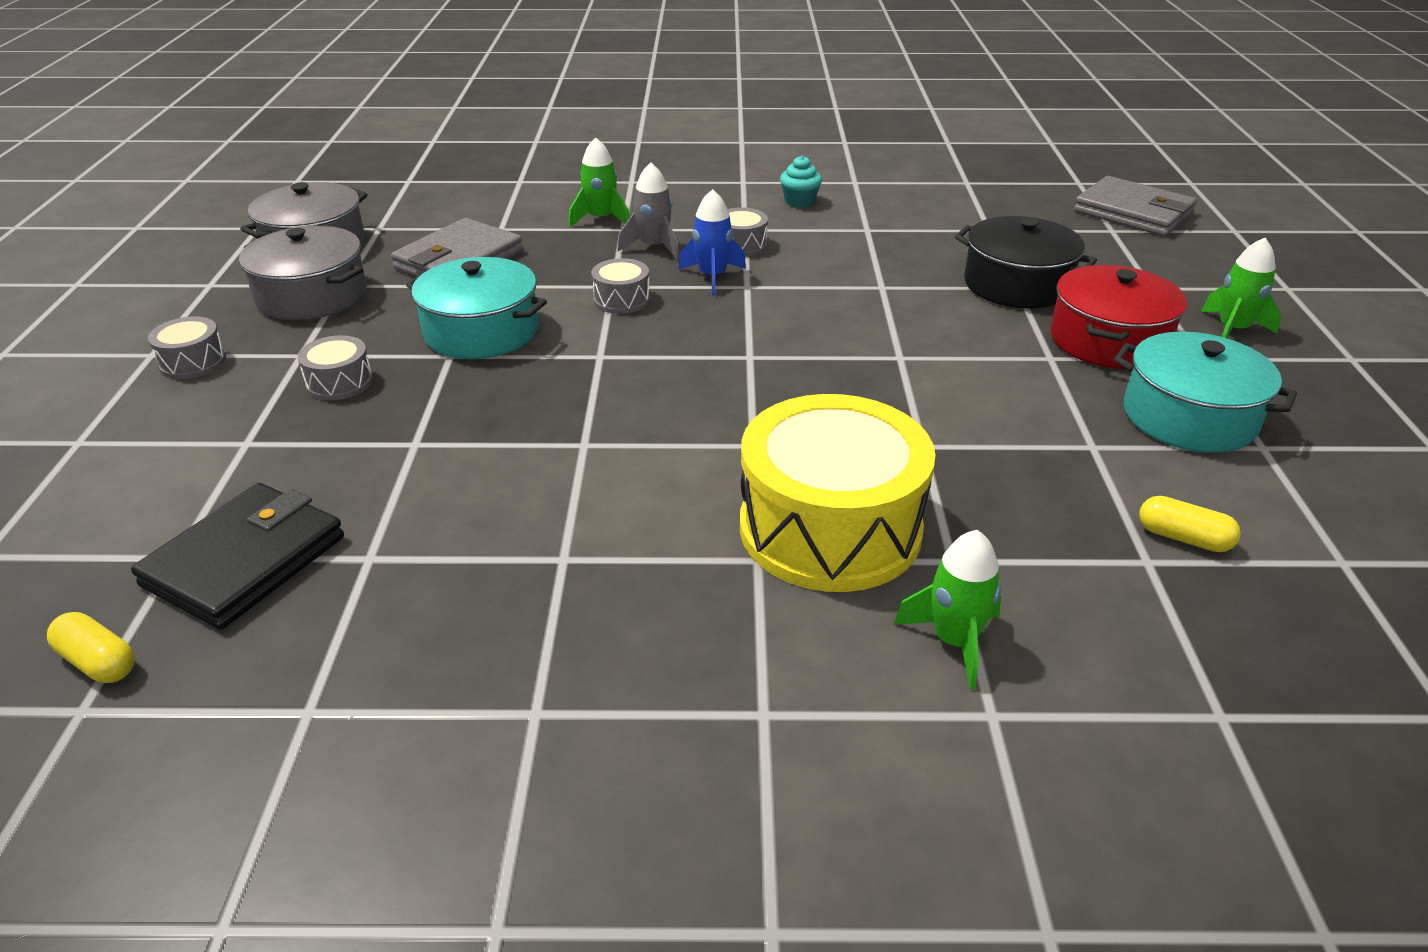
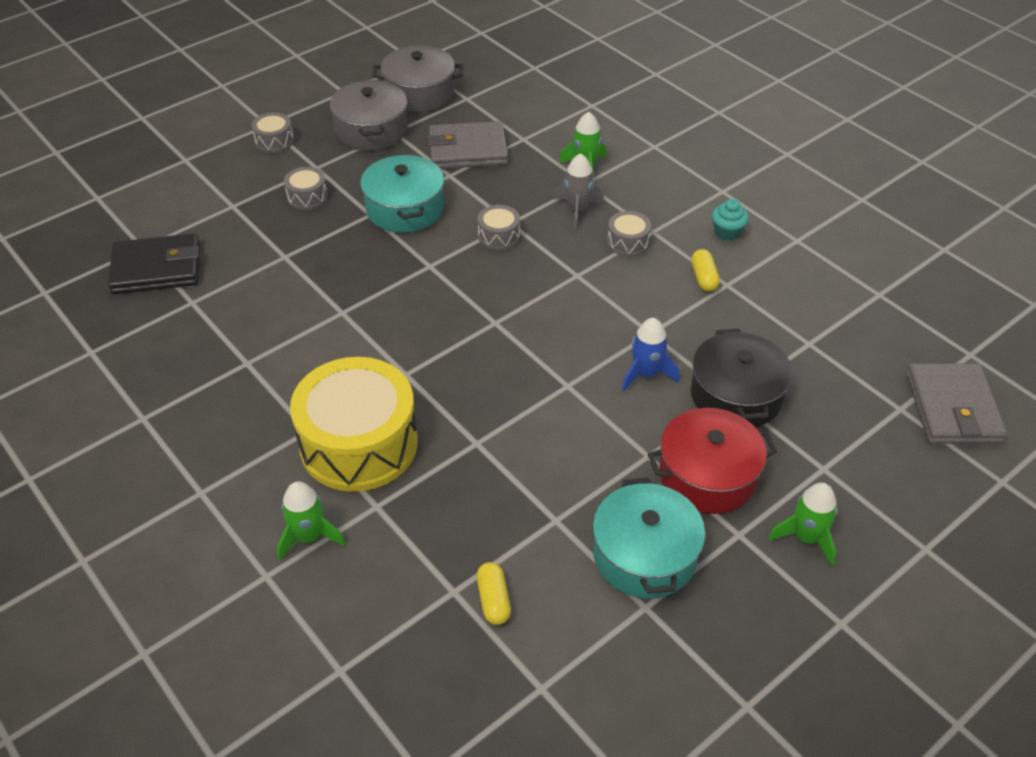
camera: 50 degrees right, 10 degrees up
yellow capsule [47,612,135,683] -> yellow capsule moved to [691,249,720,291]
blue rocket [678,189,746,296] -> blue rocket moved to [622,318,680,391]

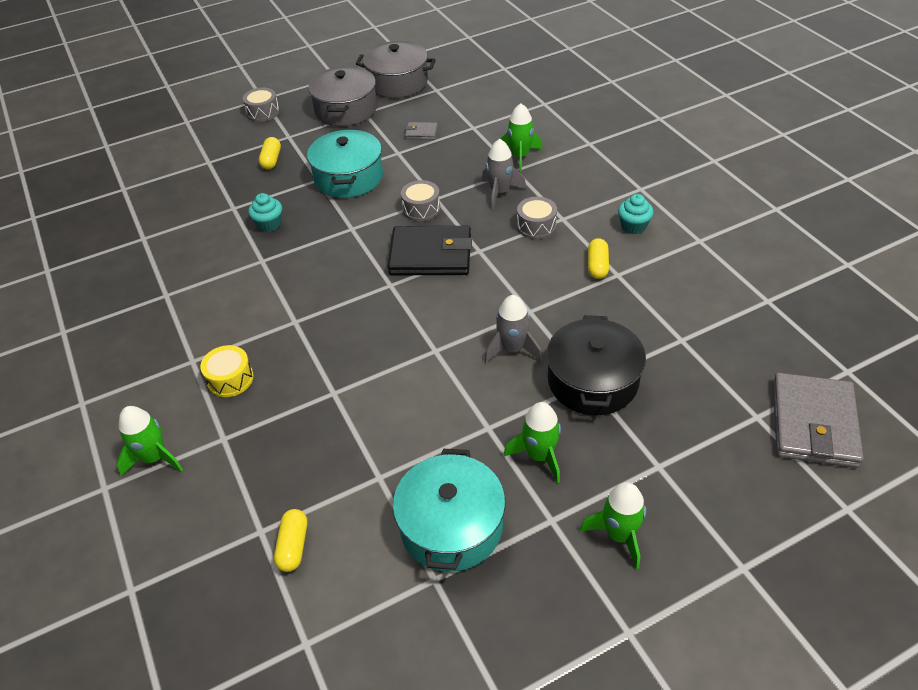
camera: 15 degrees right, 0 degrees up
black wallet [108,233,200,294] -> black wallet moved to [388,226,472,275]
grey drum [284,167,328,210] -> yellow capsule [259,137,281,169]
yellow drum [290,357,418,492] -> yellow drum [200,345,254,397], size x0.43
grey wallet [427,121,508,169] -> grey wallet [405,122,438,140], size x0.45
blue rocket [622,318,680,391] -> grey rocket [484,295,542,363]
red pot [648,408,777,514] -> green rocket [504,402,561,483]
none -> turquoise cupcake [248,193,282,232]

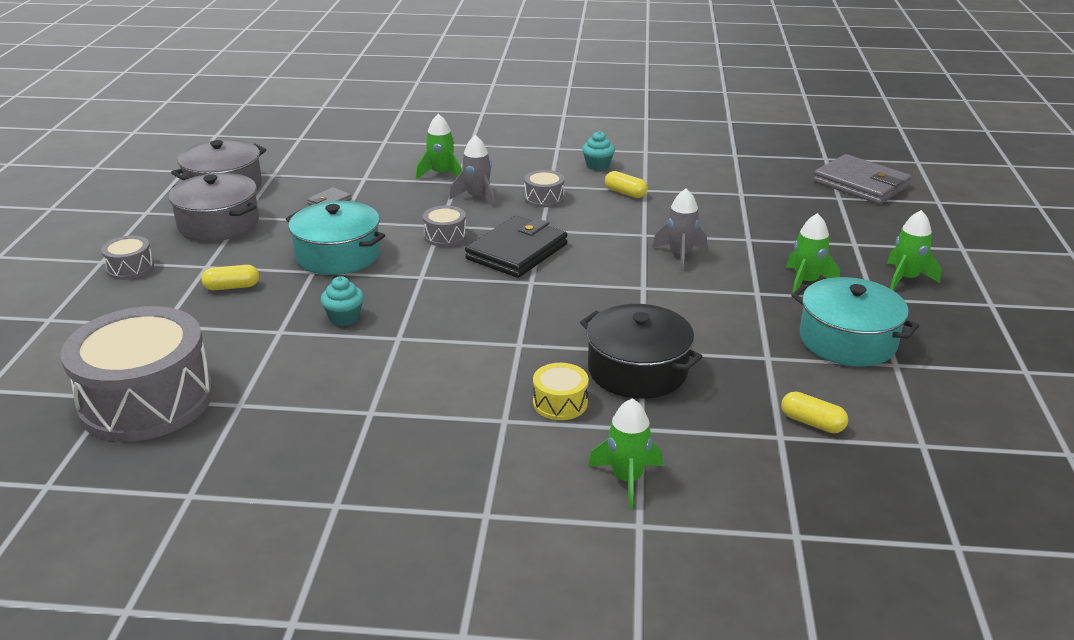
camera: 60 degrees left, 15 degrees down
yellow capsule [259,137,281,169] -> yellow capsule turned 45 degrees counterclockwise [201,265,259,290]
black pot [547,315,646,415] -> black pot moved to [580,304,703,399]
none -> grey drum [61,306,213,442]

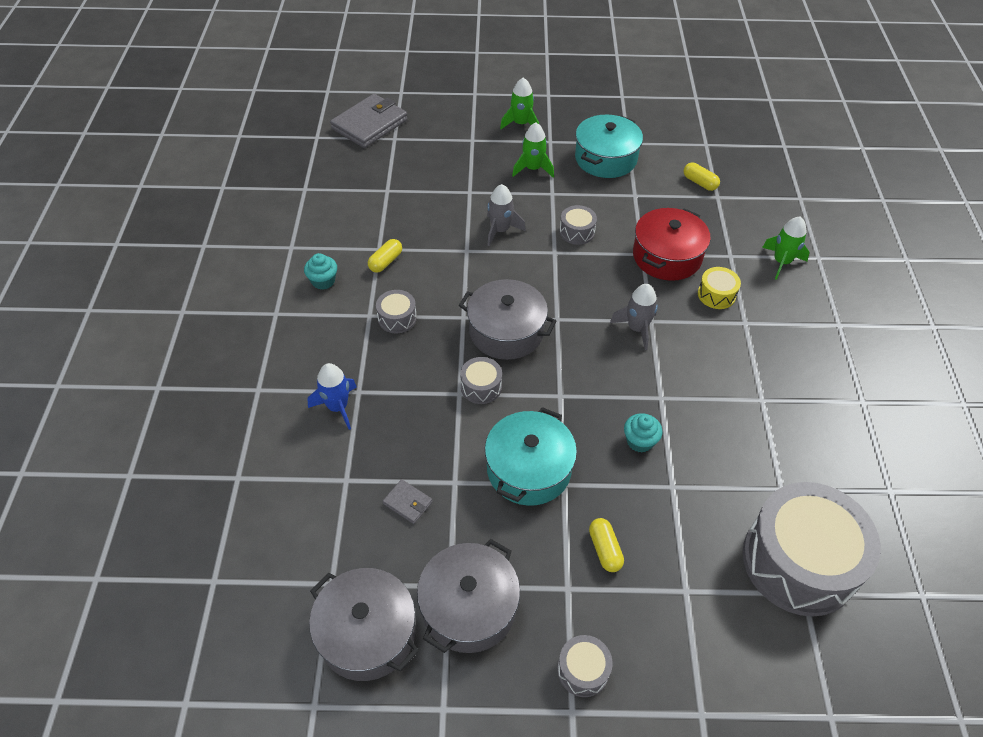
camera: 95 degrees left, 20 degrees up
green rocket [416,114,462,180] -> blue rocket [308,363,357,430]
grey rocket [449,135,495,208] -> grey rocket moved to [610,284,658,350]
black wallet [465,216,568,278] -> grey pot [459,279,556,360]
black pot [580,304,703,399] -> red pot [633,208,711,281]
yellow capsule [781,392,848,433] -> yellow capsule turned 75 degrees counterclockwise [684,163,720,191]
none -> grey drum [559,205,597,245]

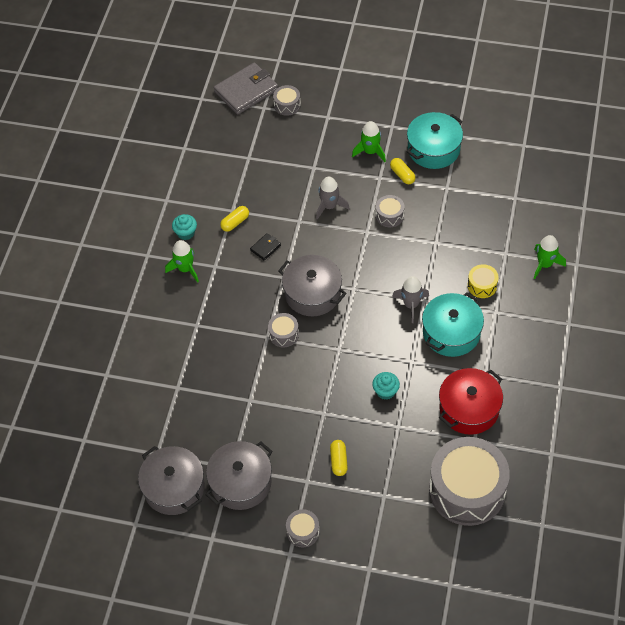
camera: 15 degrees right, 5 degrees up
blue rocket [308,363,357,430] -> none
grey drum [376,290,417,333] -> grey drum moved to [273,85,301,116]
grey wallet [383,479,432,524] -> none
turquoise pot [485,407,577,506] -> turquoise pot moved to [422,292,484,357]
green rocket [500,78,539,129] -> green rocket moved to [165,240,199,283]
red pot [633,208,711,281] -> red pot moved to [439,368,503,435]
yellow capsule [684,163,720,191] -> yellow capsule moved to [390,158,416,184]
none -> black wallet [250,233,281,261]

